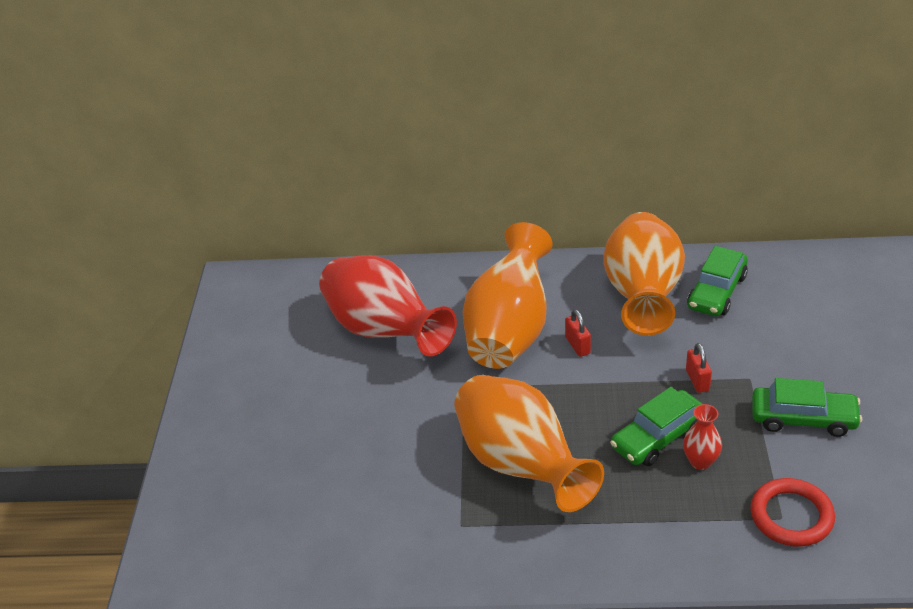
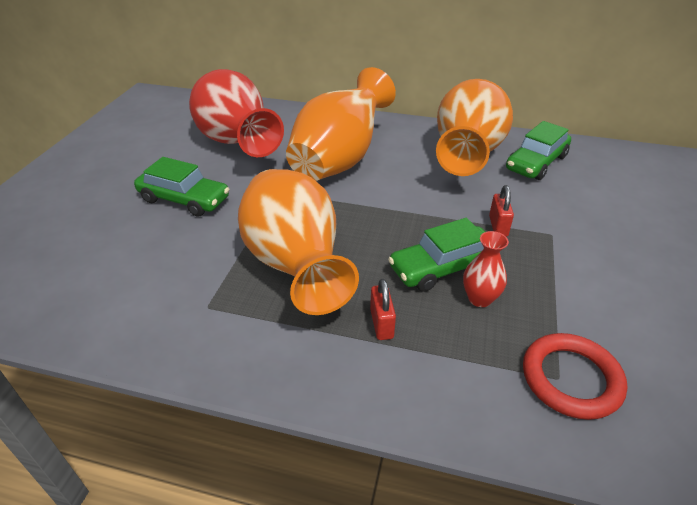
camera: 10 degrees right, 0 degrees up
red padlock [565,309,591,357] -> red padlock moved to [370,279,396,340]
green car [752,378,862,437] -> green car moved to [134,157,229,217]

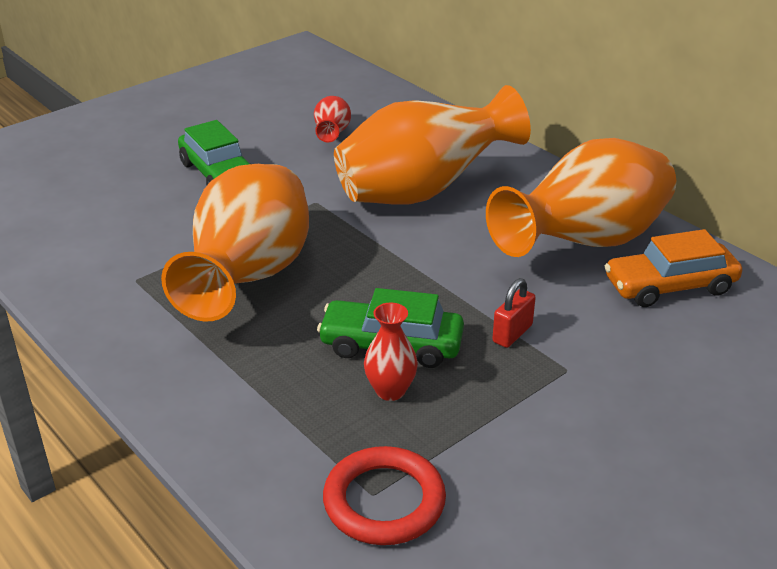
camera: 35 degrees right, 5 degrees down
red vase [189,69,284,157] -> red vase [314,96,351,142], size x0.41
red padlock [370,279,396,340] -> none
green car [506,121,571,180] -> orange car [605,229,742,307]

